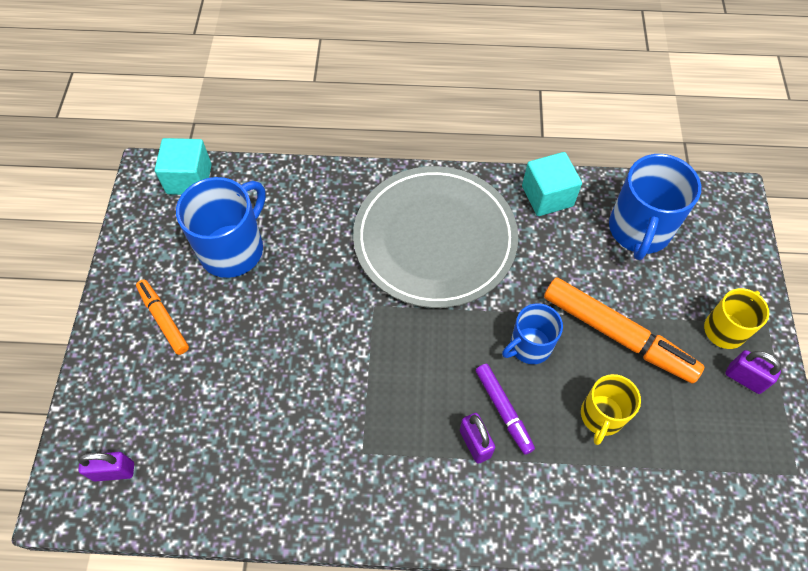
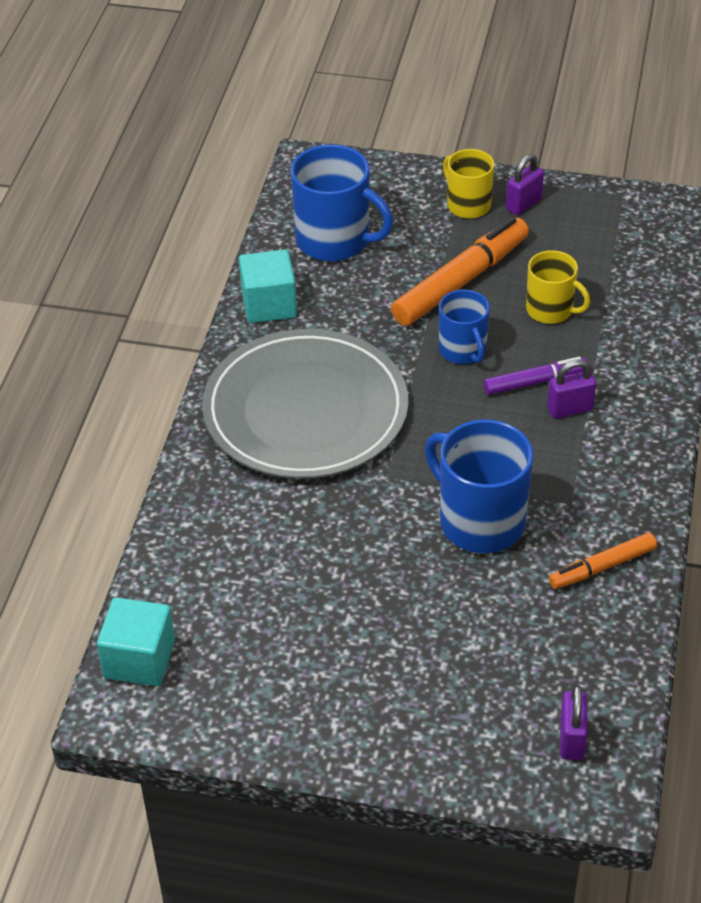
camera: 80 degrees left, 15 degrees down
orange marker [136,279,189,355] -> orange marker moved to [549,533,657,589]
blue mug [176,177,266,278] -> blue mug moved to [425,419,533,553]

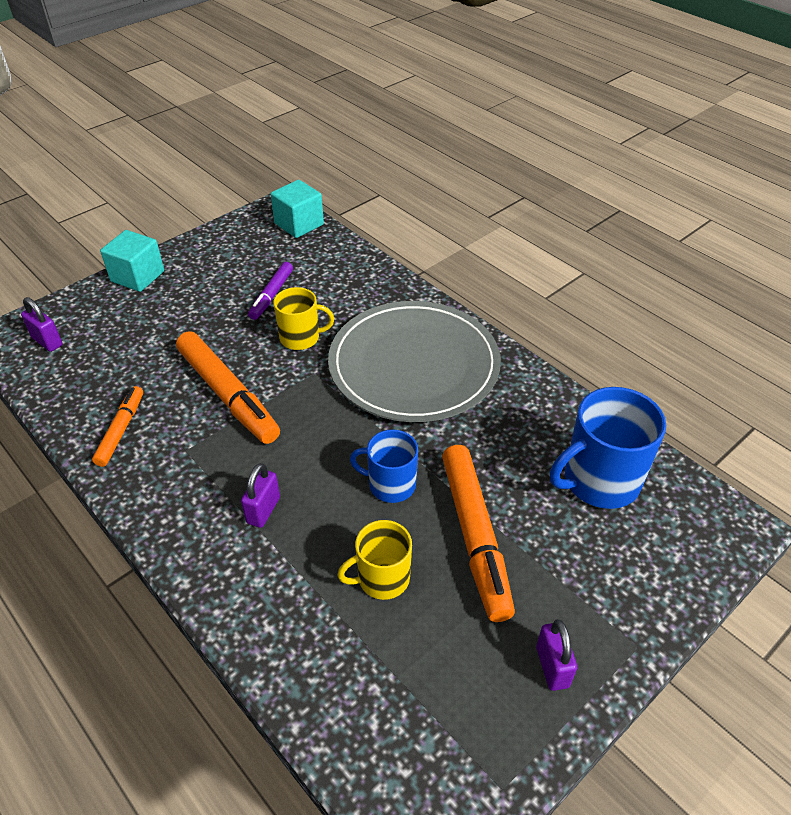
camera: 125 degrees right, 0 degrees up
turquoise cube [239,249,297,323] -> turquoise cube moved to [100,230,164,292]
blue mug [425,419,533,553] -> orange marker [176,331,280,444]
yellow mug [443,149,494,219] -> yellow mug moved to [273,287,334,350]
purple marker [484,357,588,395] -> purple marker moved to [248,262,293,320]

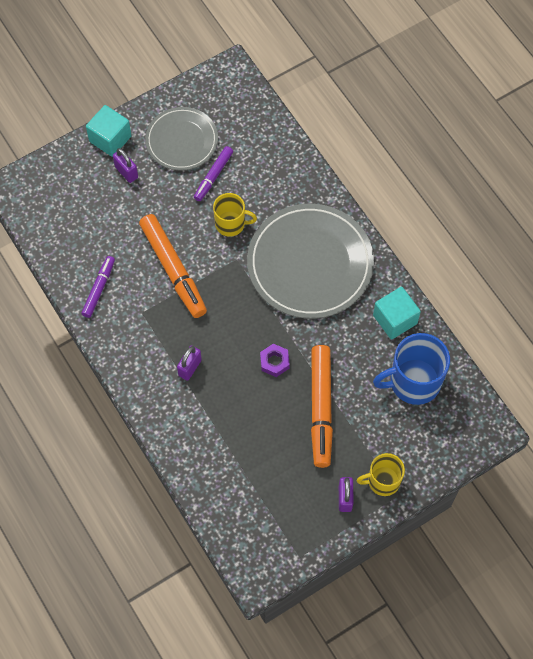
camera: 10 degrees right, 20 degrees up
purple padlock [21,297,63,352] -> purple padlock moved to [113,148,138,183]
orange marker [92,386,143,467] -> purple marker [81,256,115,318]
turquoise cube [271,180,324,238] -> turquoise cube moved to [373,287,421,340]
yellow mug [337,520,412,600] -> yellow mug moved to [357,453,405,496]
blue mug [350,429,418,503] -> purple nut [260,344,290,377]
none -> grey plate [145,107,218,171]

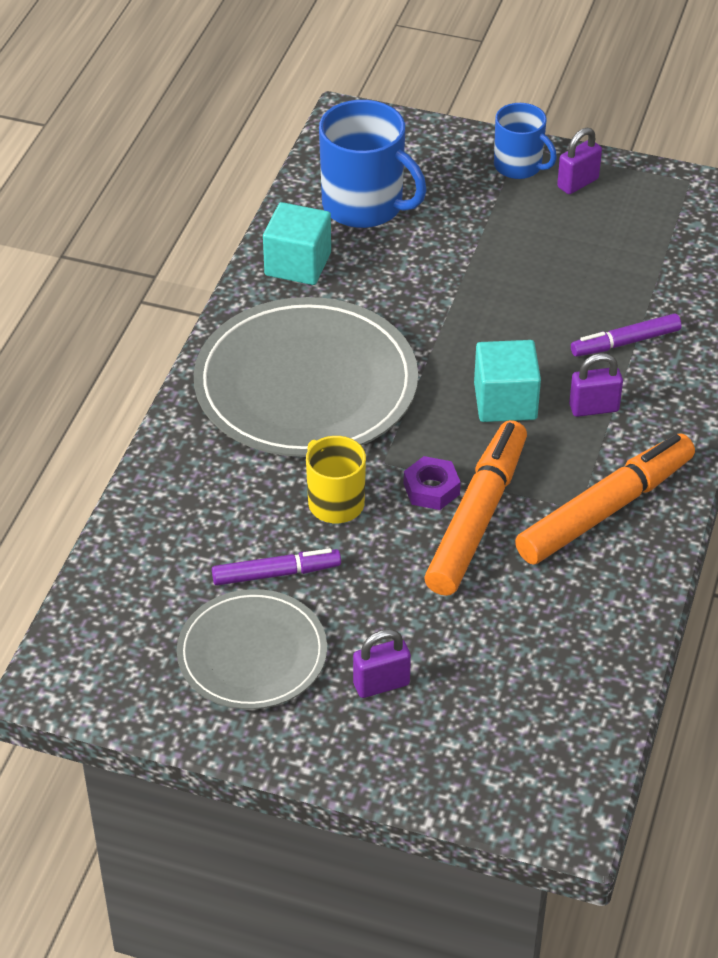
camera: 130 degrees left, 20 degrees down
purple marker [81,256,115,318] -> purple marker moved to [571,313,682,357]
turquoise cube [86,105,132,157] -> turquoise cube moved to [474,340,541,422]
purple padlock [113,148,138,183] -> purple padlock turned 60 degrees clockwise [353,629,411,698]
purple nut [260,344,290,377] -> purple nut moved to [404,456,461,510]
orange marker [311,345,333,468] -> orange marker moved to [515,434,695,565]
yellow mug [357,453,405,496] -> blue mug [494,103,557,179]

